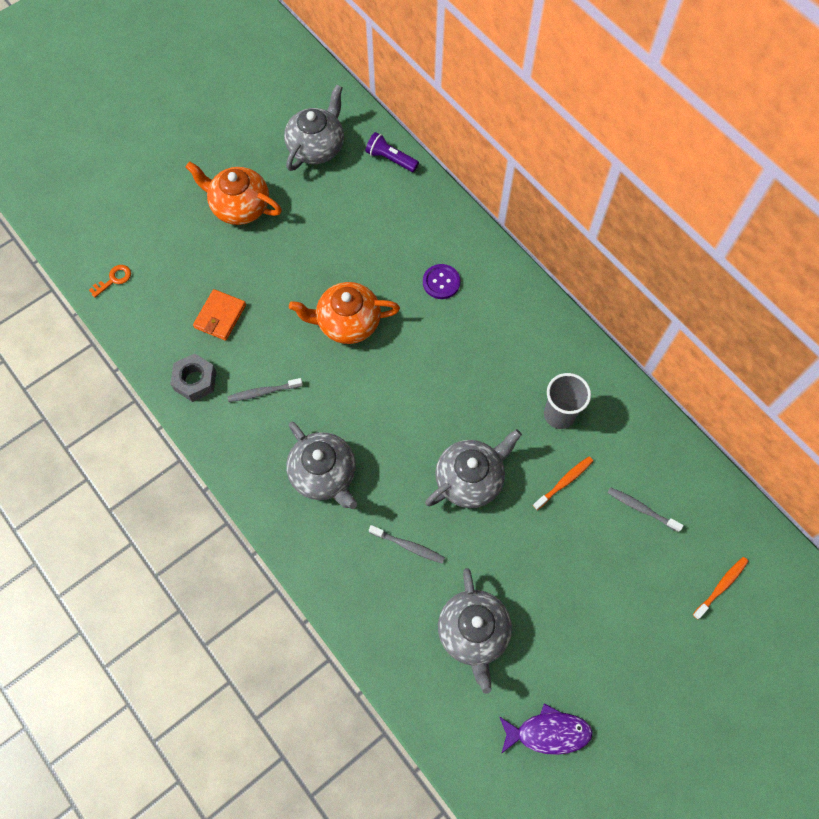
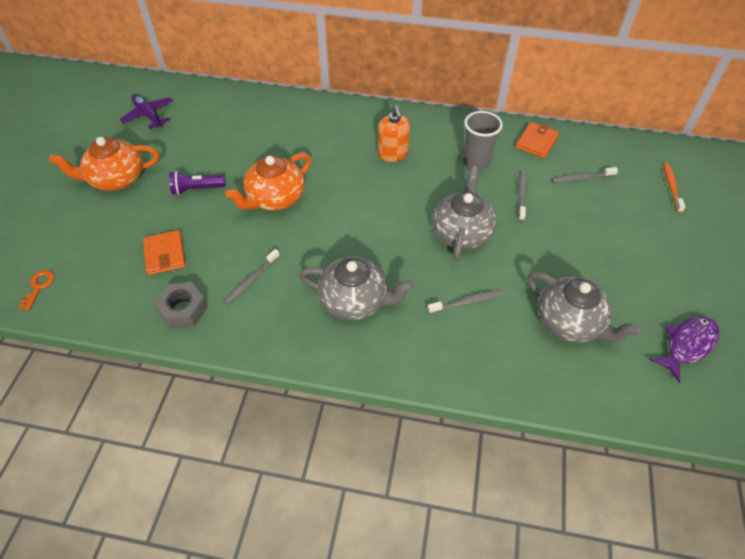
camera: 40 degrees left, 15 degrees down
grey teapot [284,85,344,171] -> purple plane [120,94,173,129]
purple flashlight [365,132,419,172] -> purple flashlight moved to [169,171,226,195]
purple button [423,264,460,299] -> none
orange toothbrush [533,456,593,510] -> grey toothbrush [518,170,527,221]
none -> orange soap dispenser [378,105,410,162]
none -> orange wallet [515,122,560,158]

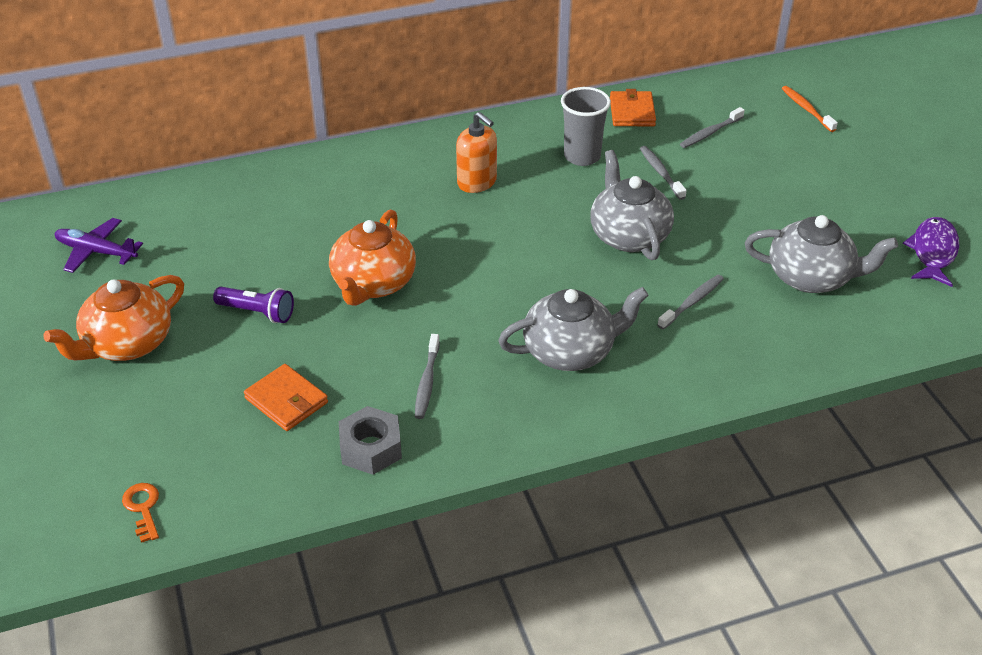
camera: 30 degrees left, 10 degrees down
purple flashlight [169,171,226,195] -> purple flashlight turned 120 degrees counterclockwise [213,287,294,323]

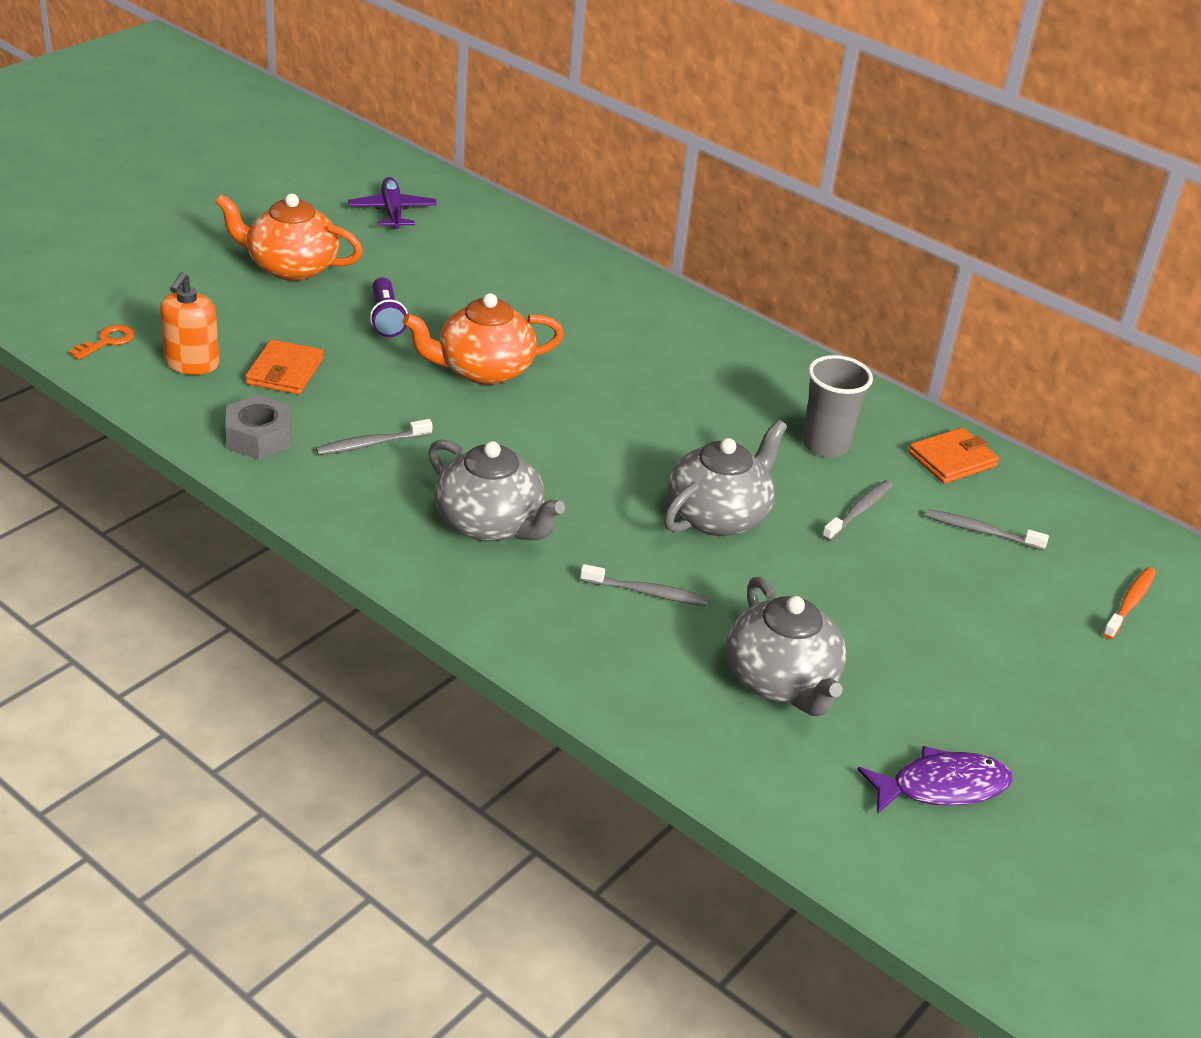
camera: 55 degrees right, 5 degrees down
orange soap dispenser [456,112,497,193] -> orange soap dispenser moved to [160,272,219,375]

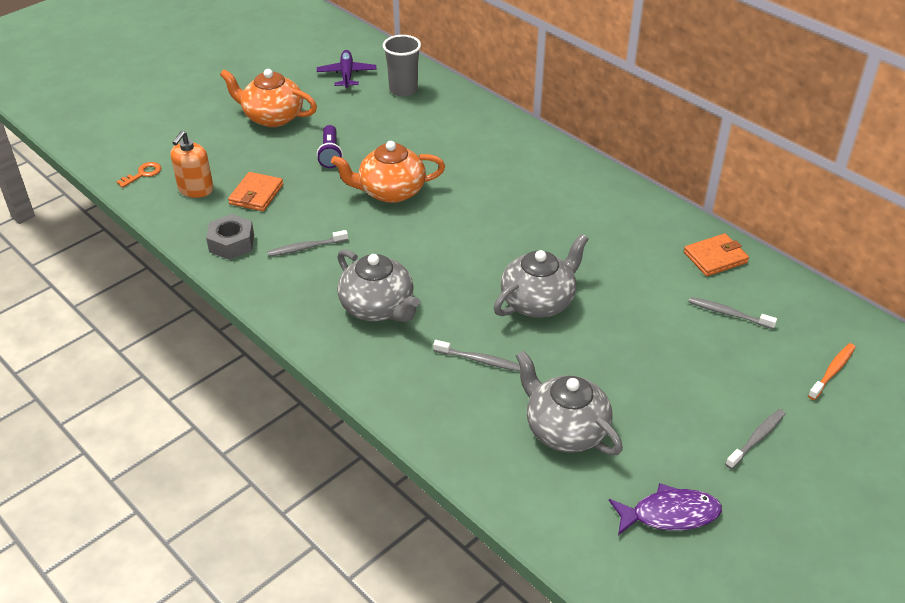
camera: 10 degrees right, 5 degrees up
grey teapot [726,577,847,716] -> grey teapot turned 150 degrees clockwise [516,350,623,455]
grey cup [802,355,873,457] -> grey cup moved to [383,35,421,97]
grey toothbrush [822,480,893,541] -> grey toothbrush moved to [725,409,786,469]

